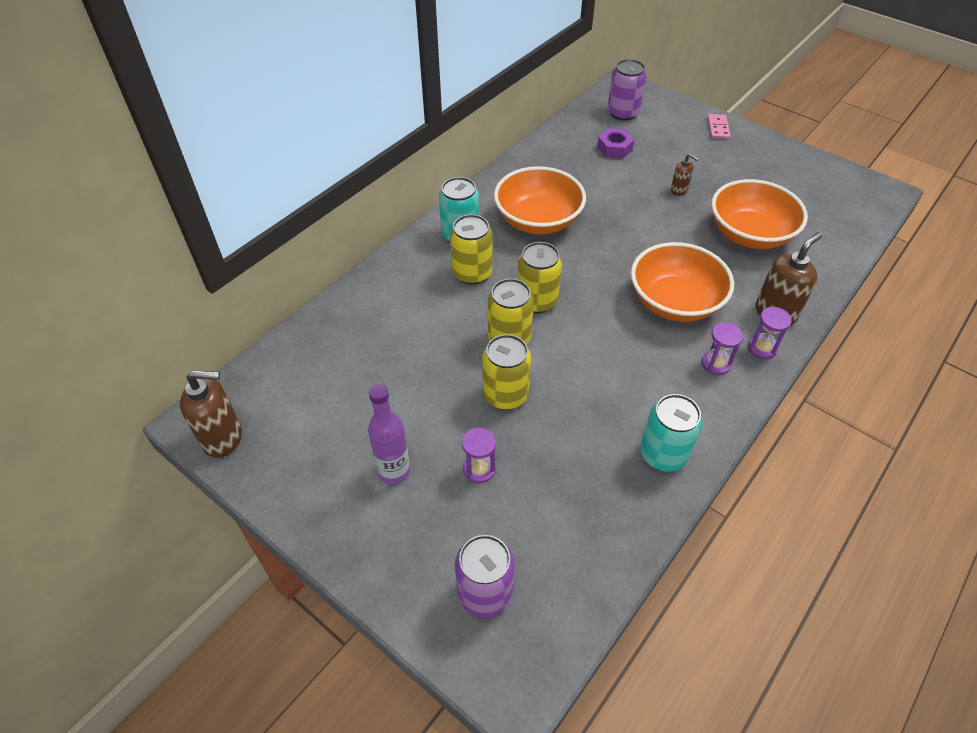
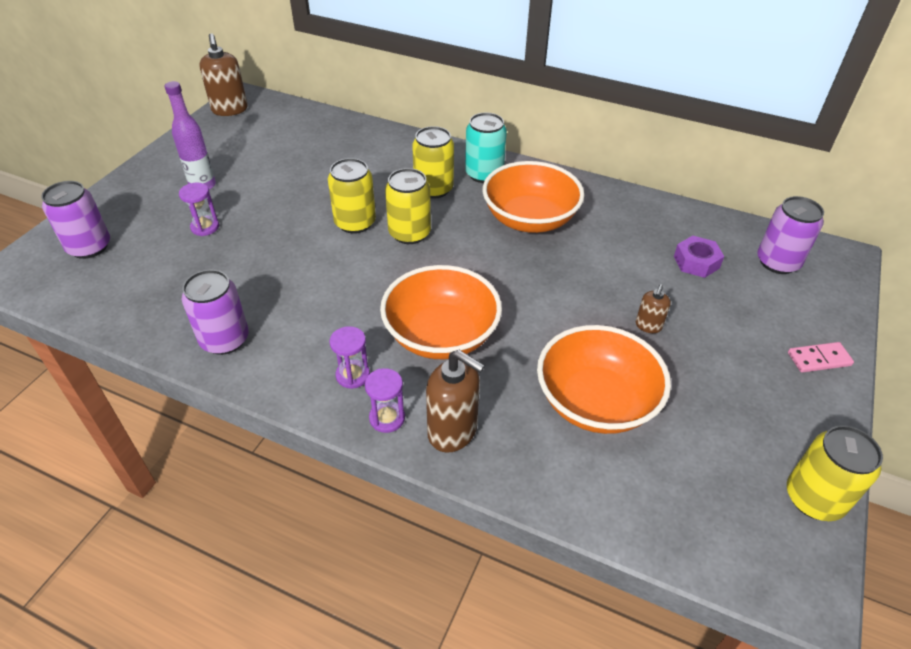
camera: 75 degrees right, 5 degrees down
yellow can [482,334,531,410] -> yellow can moved to [787,425,883,521]
turquoise can [640,394,703,472] -> purple can [181,270,249,355]

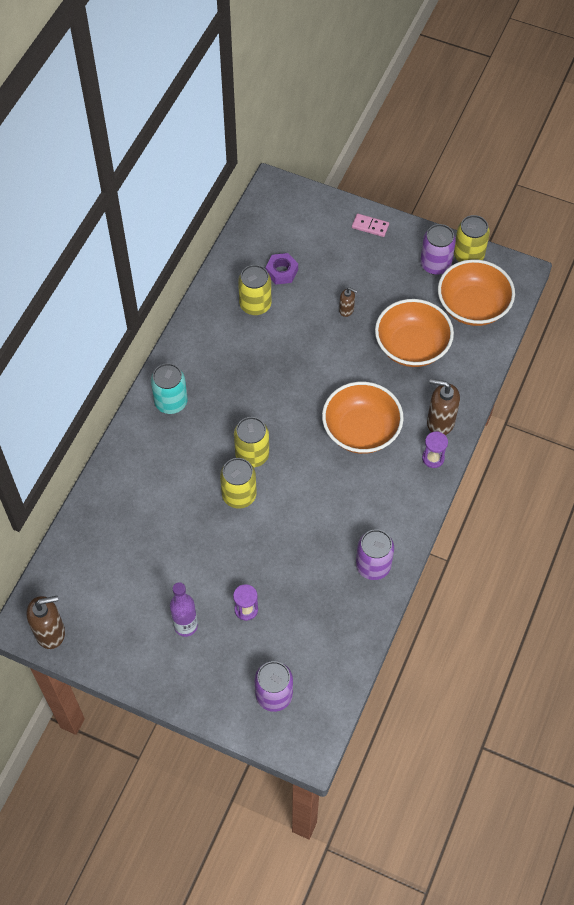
camera: 90 degrees left, 15 degrees up
purple hourglass [330,326,370,389] -> none
yellow can [412,126,454,199] -> yellow can moved to [238,265,271,315]
brown soap dispenser [426,350,485,453] -> brown soap dispenser turned 105 degrees counterclockwise [427,379,460,435]
orange bowl [482,161,584,233] -> orange bowl moved to [438,259,515,326]
purple can [757,196,824,274] -> purple can moved to [420,224,456,275]
pink domino [788,342,854,373] -> pink domino turned 60 degrees counterclockwise [352,213,389,237]

